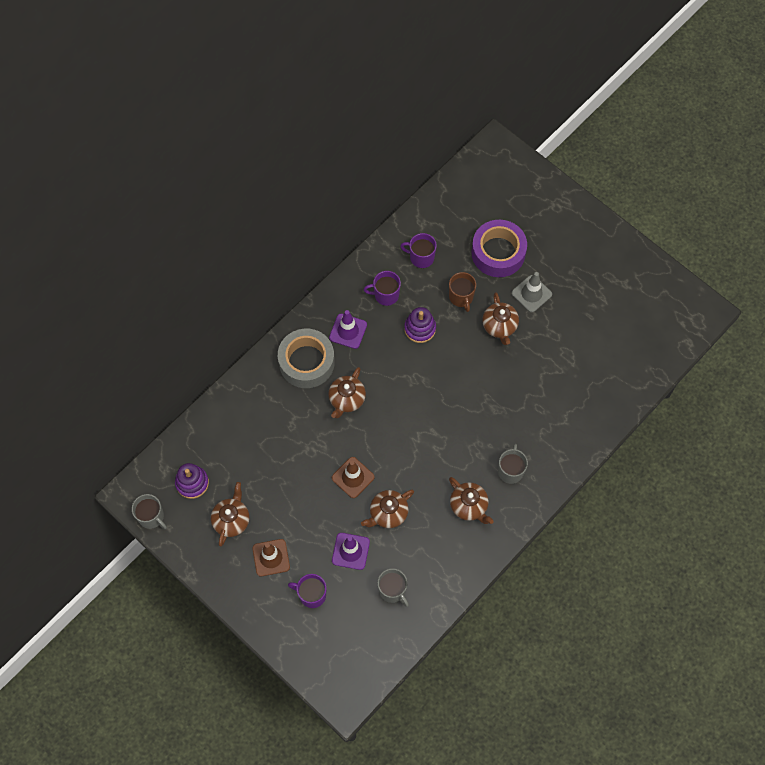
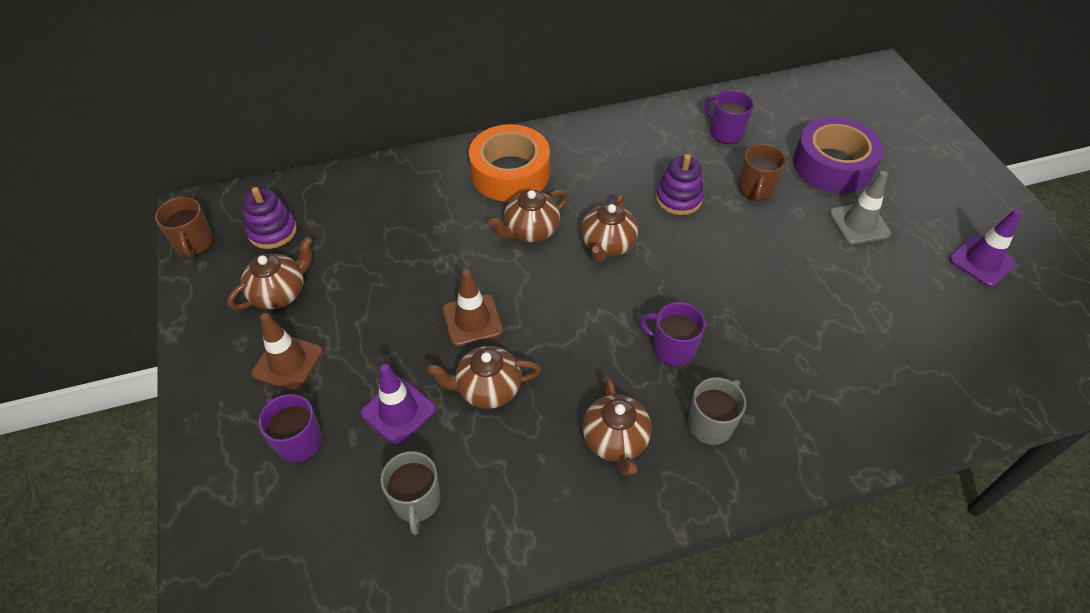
camera: 30 degrees right, 15 degrees down
grey mug [132,494,167,529] -> brown mug [155,197,213,258]
grey tape [278,329,335,388] -> orange tape [469,124,550,202]
purple traffic cone [329,310,367,349] -> purple traffic cone moved to [949,209,1022,287]
purple mug [364,271,401,306] -> purple mug moved to [640,302,706,366]
brown teapot [482,292,519,345] -> brown teapot moved to [581,194,638,262]

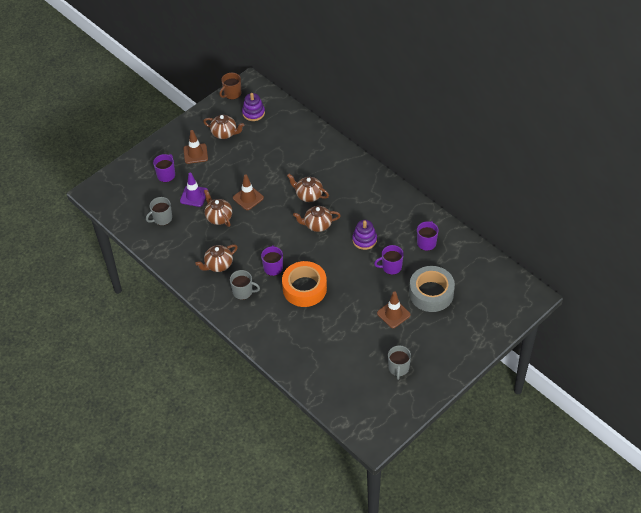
camera: 65 degrees right, 0 degrees up
orange tape [469,124,550,202] -> orange tape moved to [282,261,327,307]
brown mug [738,144,786,201] -> purple mug [374,245,404,275]
purple tape [793,117,883,193] -> grey tape [409,266,455,312]
grey traffic cone [829,171,891,244] -> brown traffic cone [377,291,411,328]
purple traffic cone [949,209,1022,287] -> grey mug [388,345,411,380]

